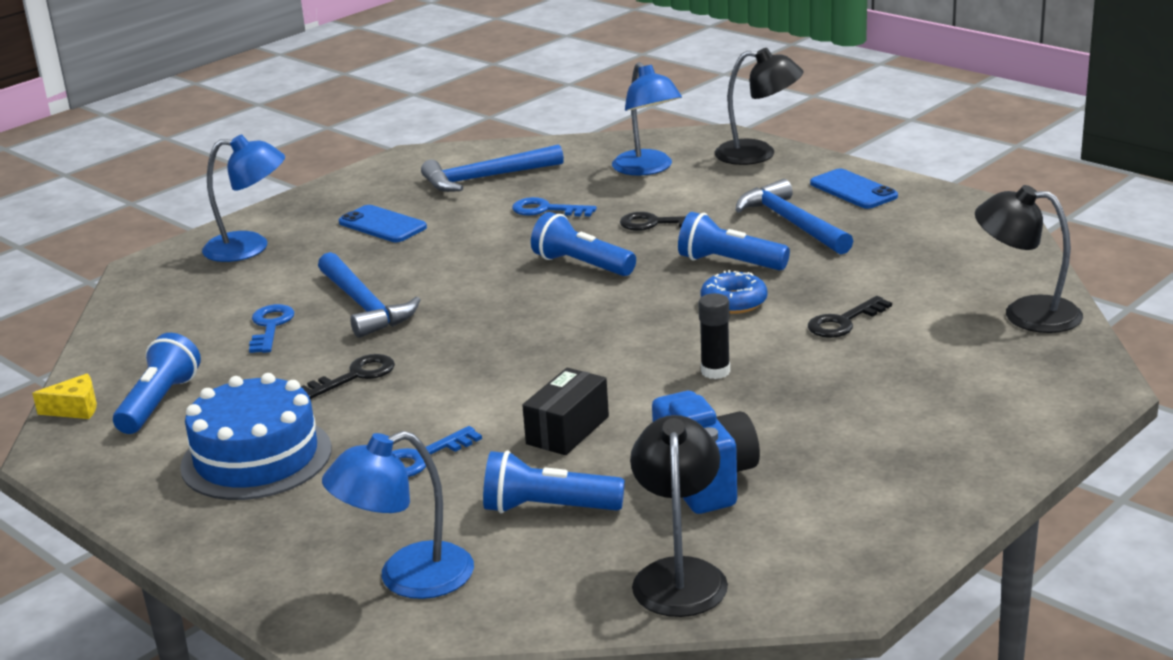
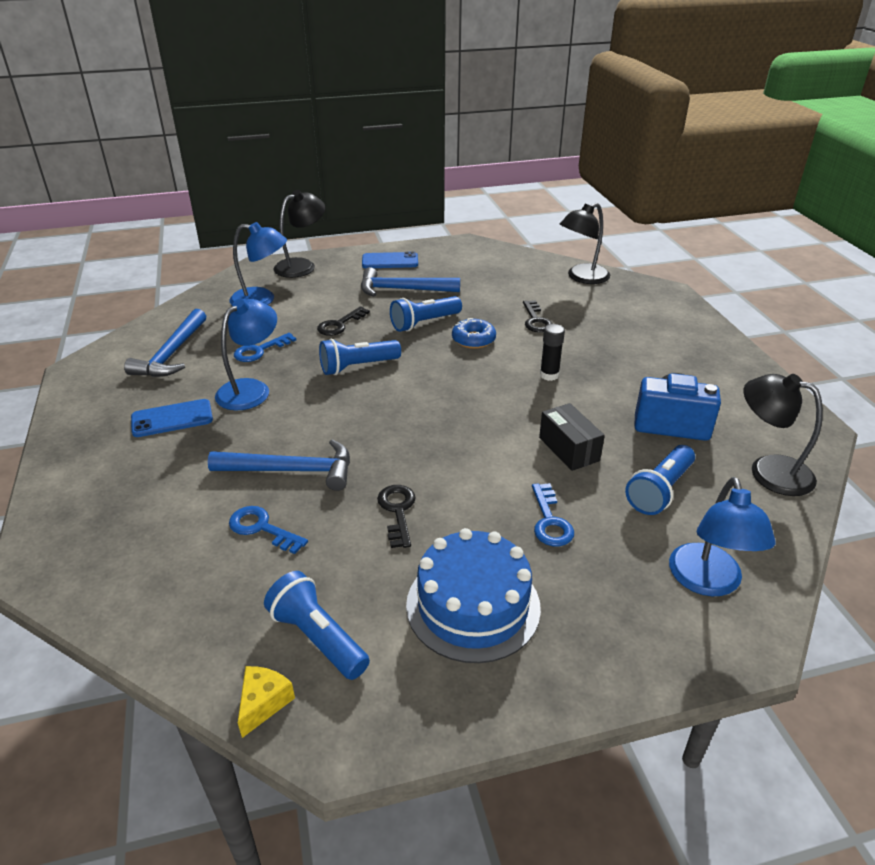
camera: 60 degrees left, 10 degrees up
blue lamp [202,134,285,262] -> blue lamp moved to [215,299,277,410]

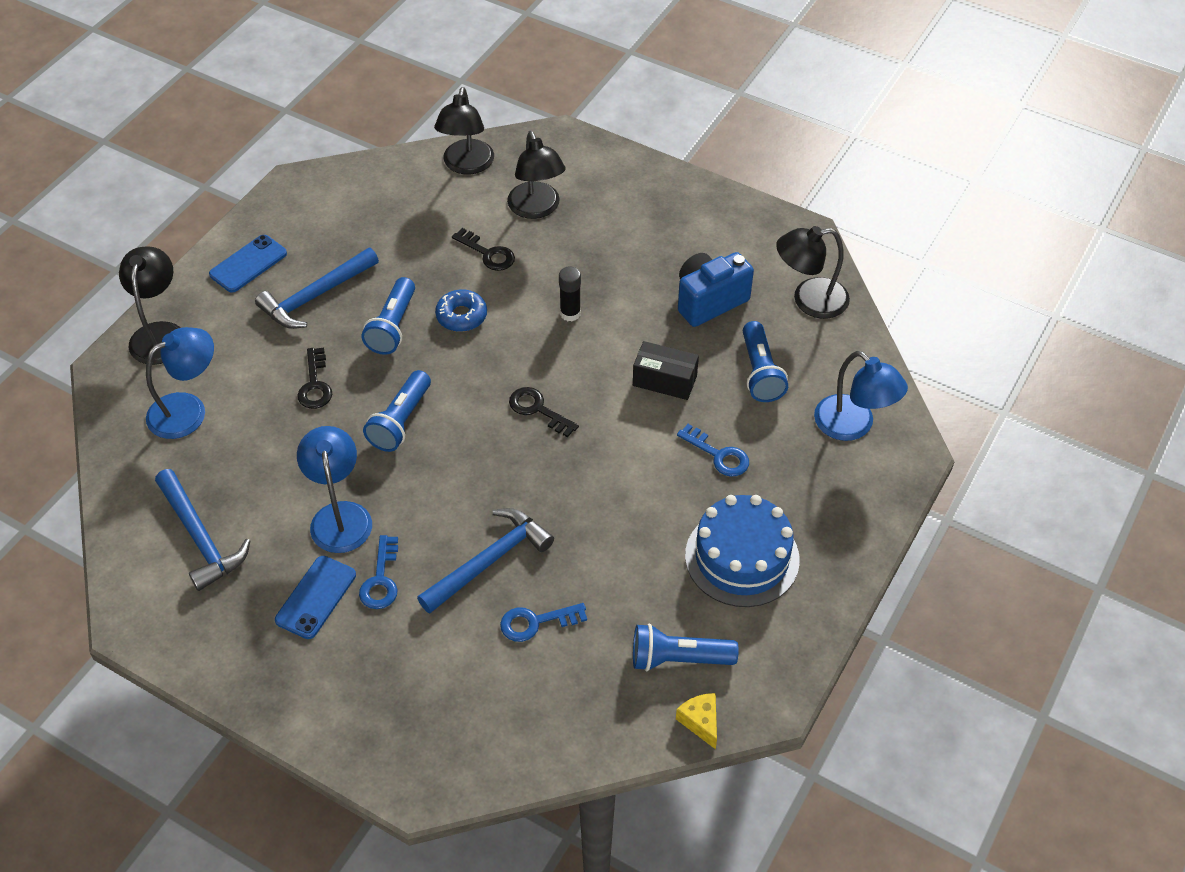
camera: 45 degrees left, 15 degrees up
blue key [234,333,297,362] -> blue key moved to [359,535,398,609]
black key [377,485,416,548] -> black key moved to [509,387,579,437]
none -> black lamp [507,131,566,219]

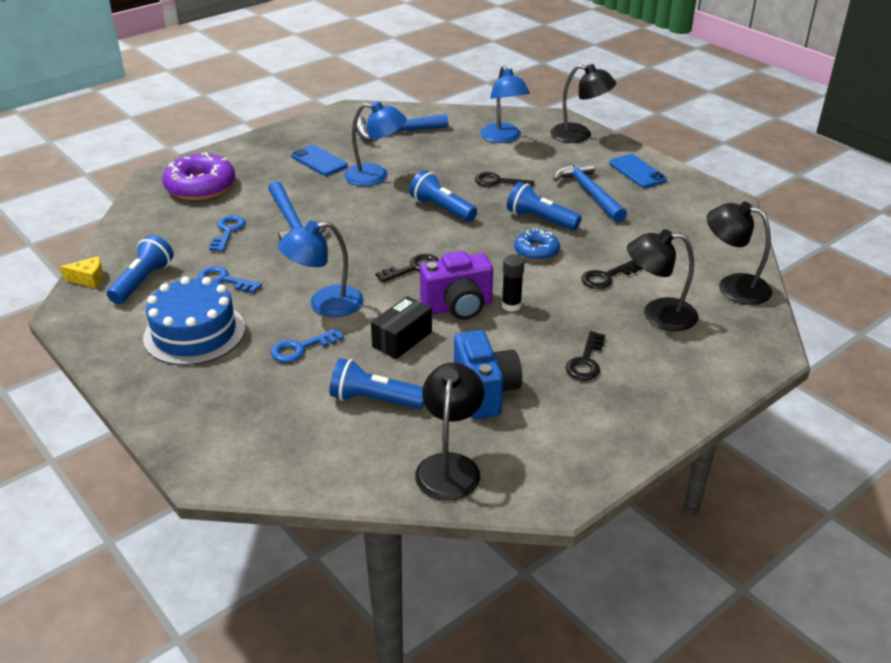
camera: 110 degrees right, 15 degrees down
blue key [359,535,398,609] -> blue key moved to [198,266,262,293]
blue lamp [814,351,908,441] -> blue lamp moved to [278,221,364,317]
none -> purple donut [162,153,235,200]
none -> purple camera [420,251,493,320]
none -> black key [565,331,605,380]

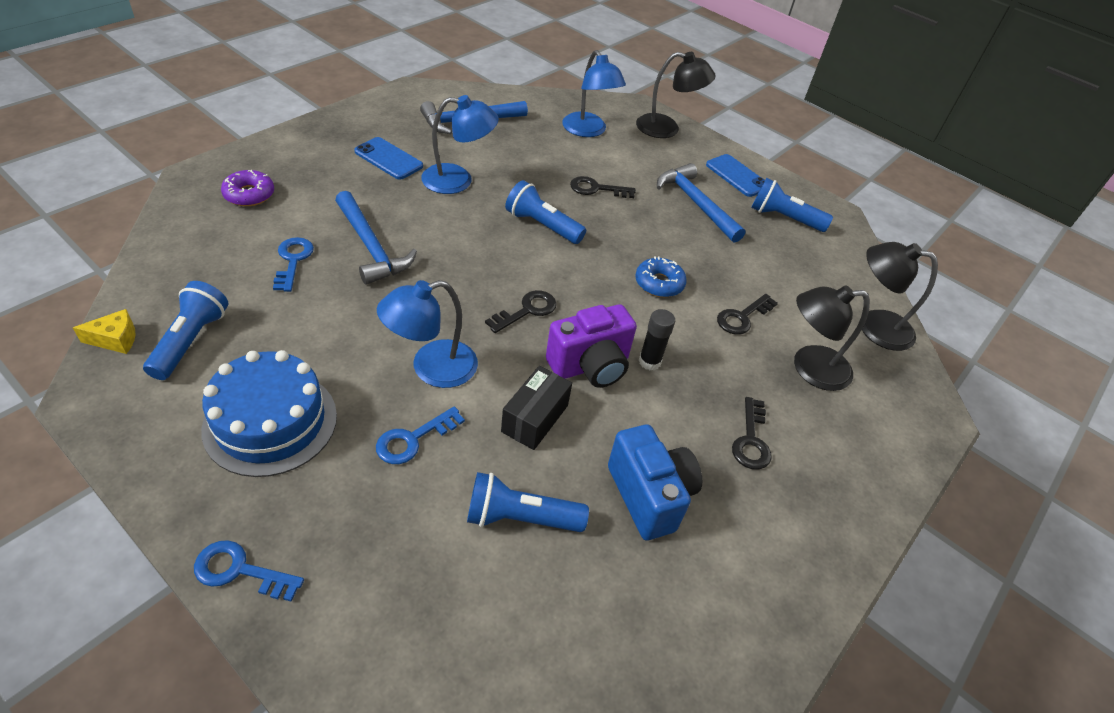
camera: 15 degrees left, 10 degrees up
purple donut [162,153,235,200] -> purple donut [221,170,274,206], size x0.58
blue key [198,266,262,293] -> blue key moved to [194,540,304,601]
black lamp [415,363,484,501] -> none
blue flashlight [507,182,582,231] -> blue flashlight moved to [751,178,833,232]

